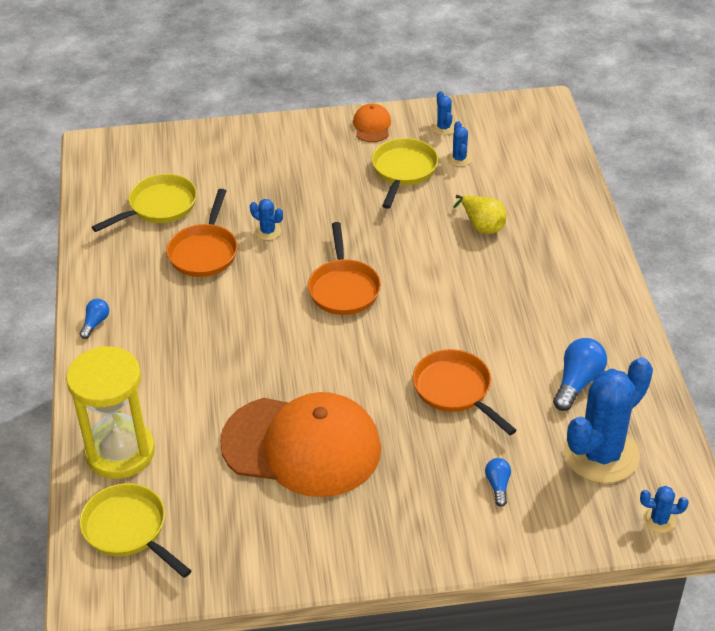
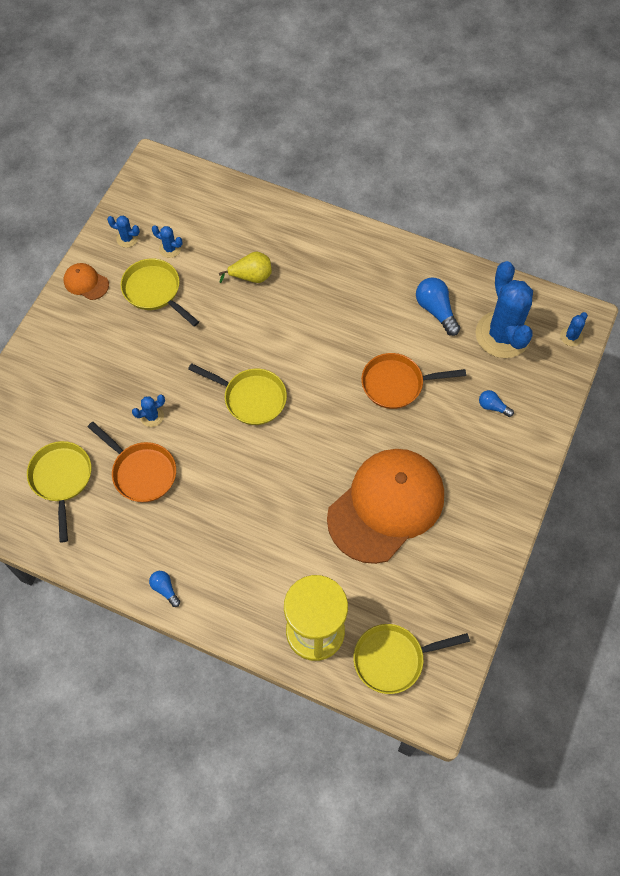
camera: 60 degrees left, 20 degrees up
orange pan [308,222,381,315] -> yellow pan [188,363,287,425]

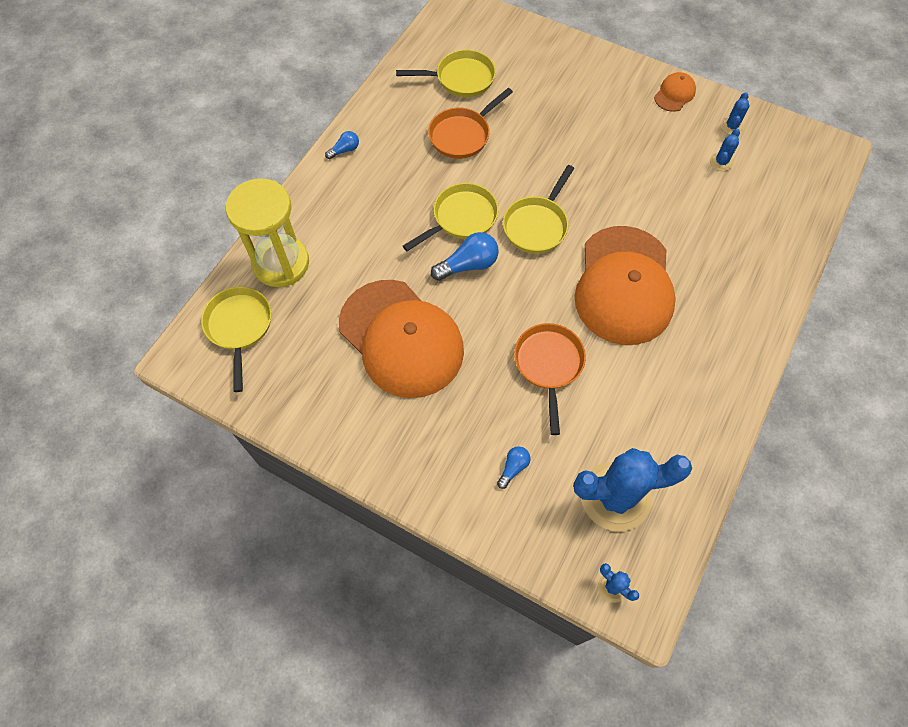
camera: 95 degrees right, 0 degrees up
yellow pan [121,258,199,327] -> yellow pan moved to [403,183,499,251]
blue cactus [132,394,165,427] -> none
yellow pear [219,251,272,283] -> none
blue light bulb [416,277,460,336] -> blue light bulb moved to [431,232,499,281]
none -> orange cap [575,226,676,345]

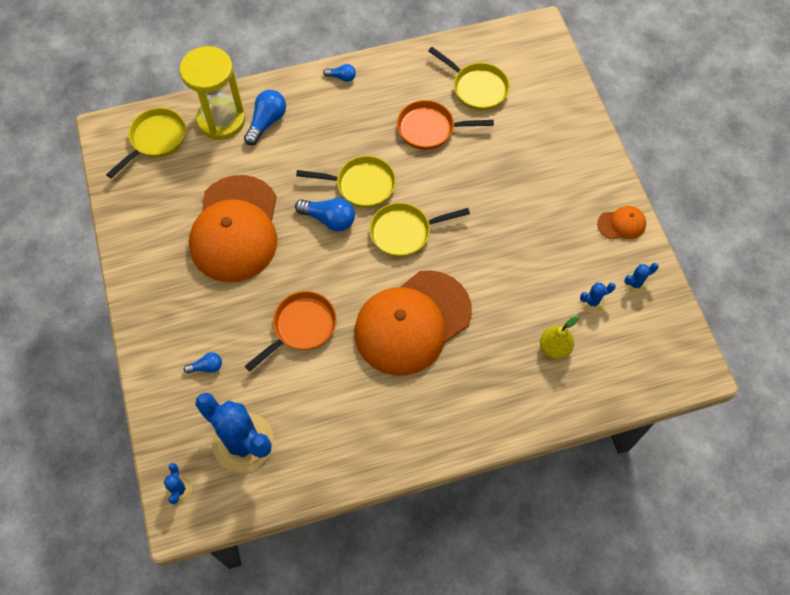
camera: 45 degrees right, 0 degrees up
none -> blue light bulb [244,90,286,145]
none -> yellow pear [540,316,578,359]

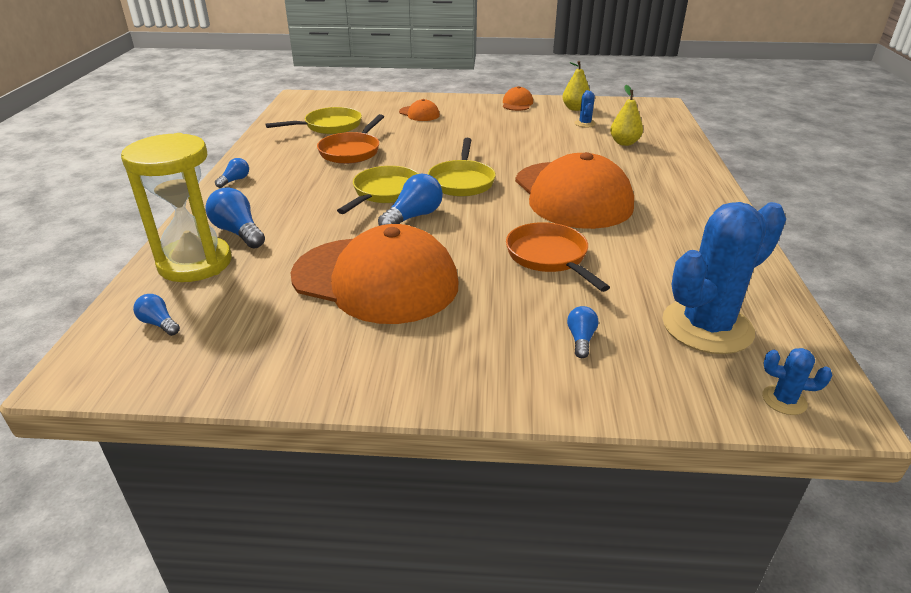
camera: 70 degrees left, 30 degrees down
yellow pan [106,108,186,178] -> blue light bulb [133,294,180,336]
blue cactus [624,263,659,294] -> yellow pear [562,61,590,111]
none -> orange cap [399,99,440,121]

